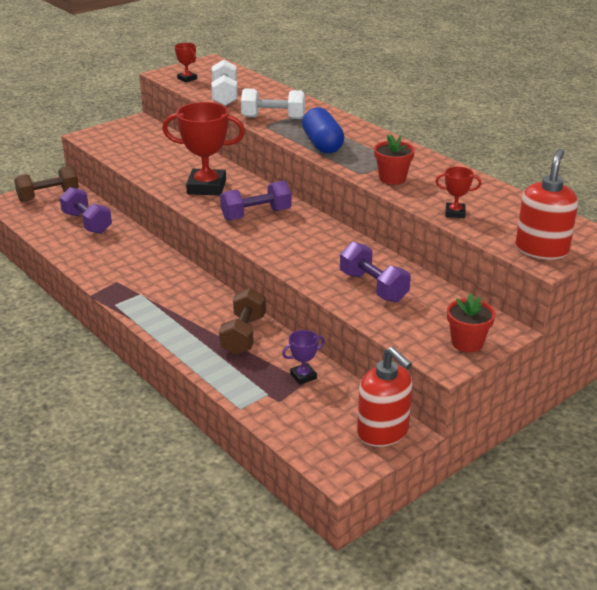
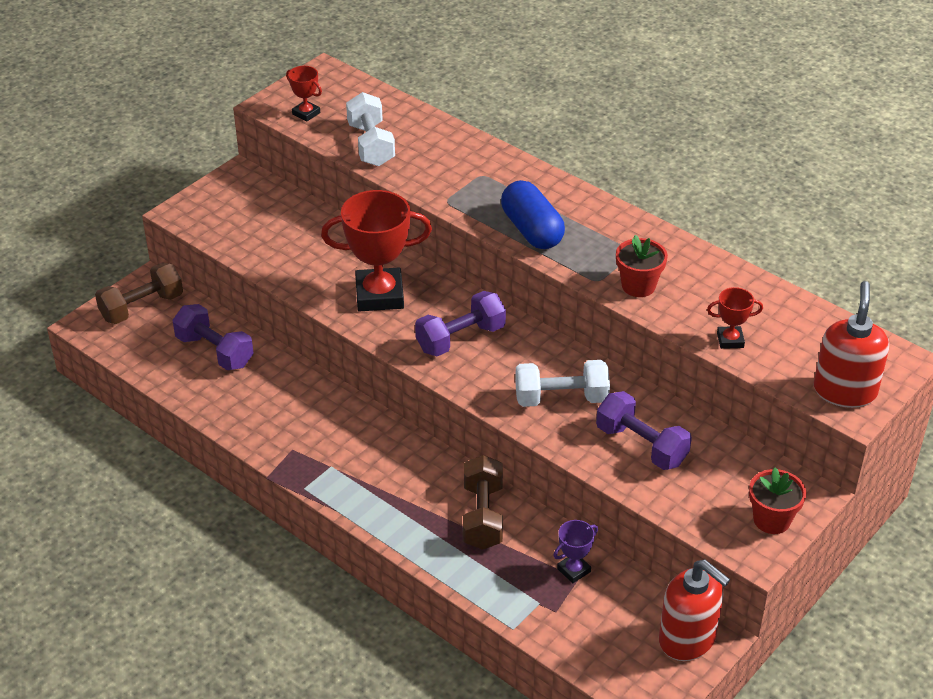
camera: 10 degrees left, 10 degrees up
white dumbbell [241,88,305,119] -> white dumbbell moved to [515,360,610,407]

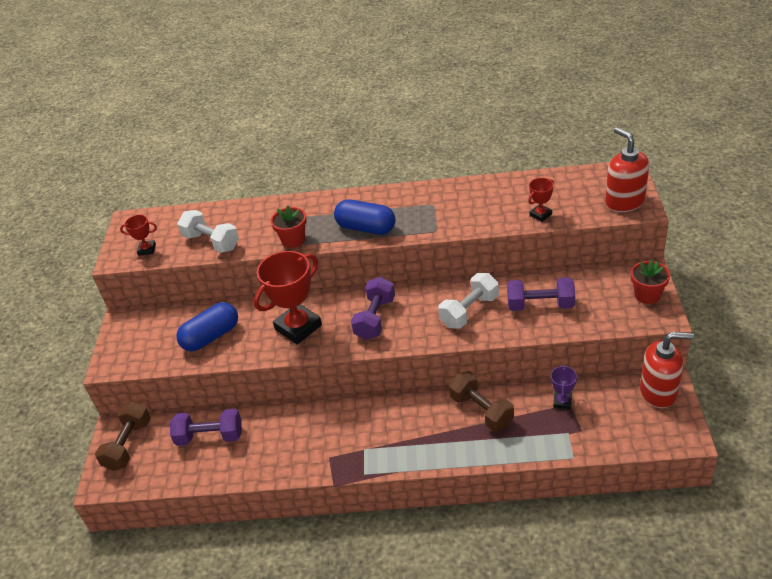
camera: 35 degrees left, 0 degrees up
red flower pot [616,235,668,297] -> red flower pot moved to [271,205,307,248]
none -> blue capsule [176,302,238,351]

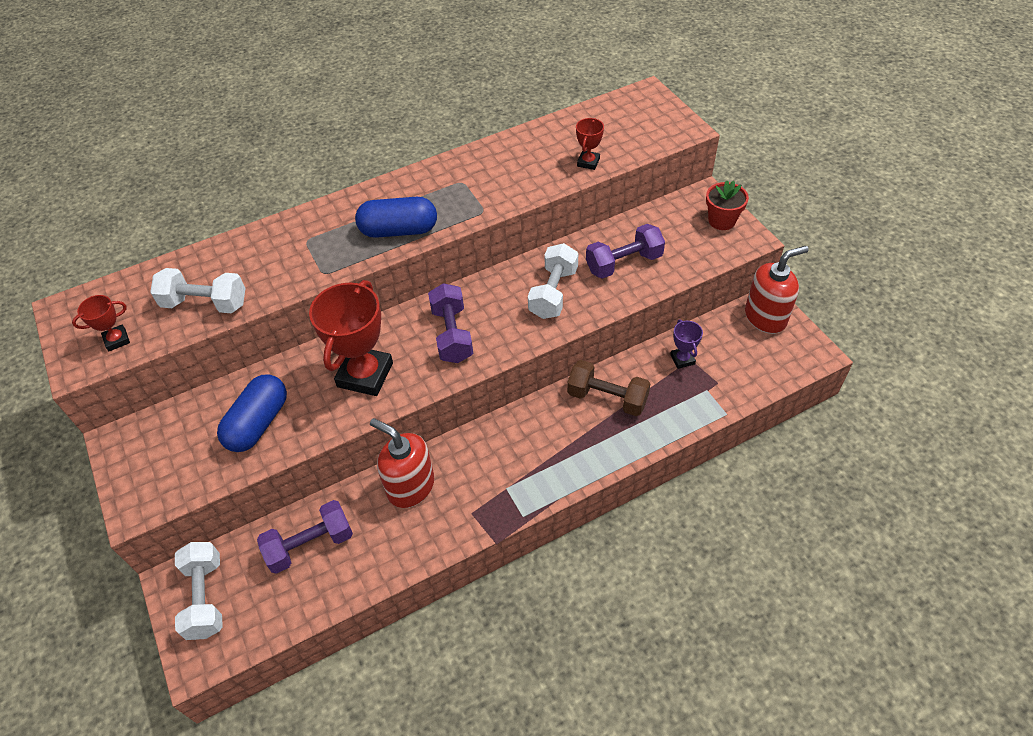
camera: 30 degrees left, 10 degrees up
brown dumbbell [95,402,151,471] -> white dumbbell [175,542,223,640]
red flower pot [271,205,307,248] -> none
red soap dispenser [605,127,649,212] -> red soap dispenser moved to [370,418,434,508]

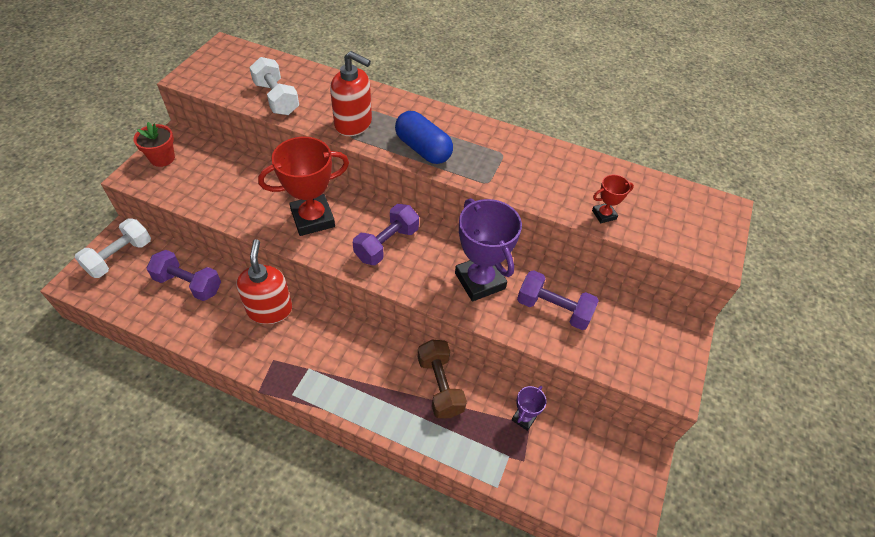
camera: 45 degrees right, 0 degrees up
red trophy [72,295,130,351] -> none
blue capsule [217,374,287,452] -> none
white dumbbell [528,243,578,319] -> purple trophy [455,198,522,302]
red flower pot [706,181,749,230] -> red flower pot moved to [134,122,175,167]
red soap dispenser [745,246,809,334] -> red soap dispenser moved to [330,51,372,136]

